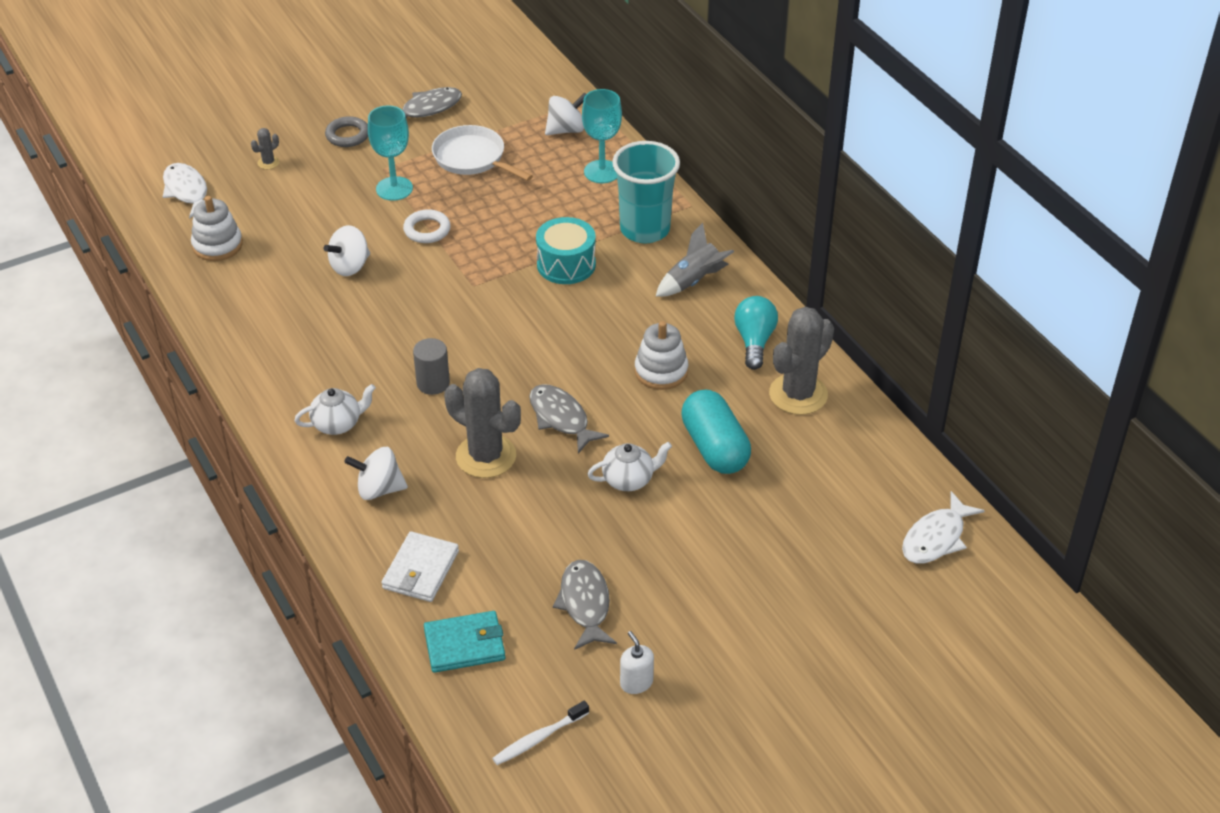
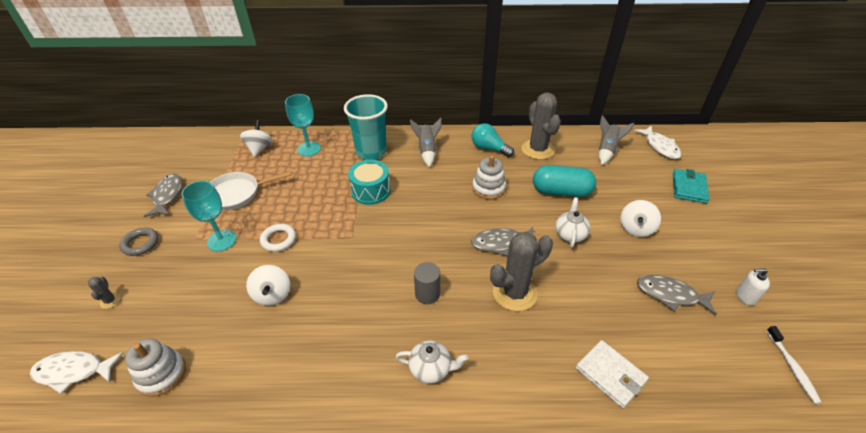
camera: 60 degrees left, 0 degrees up
white teapot [294,384,376,435] -> white teapot turned 90 degrees clockwise [396,341,468,384]
white spinning top [344,447,408,500] -> white spinning top moved to [621,200,661,237]
turquoise wallet [424,611,505,673] -> turquoise wallet moved to [673,169,709,204]
none -> grey rocket [599,115,634,165]

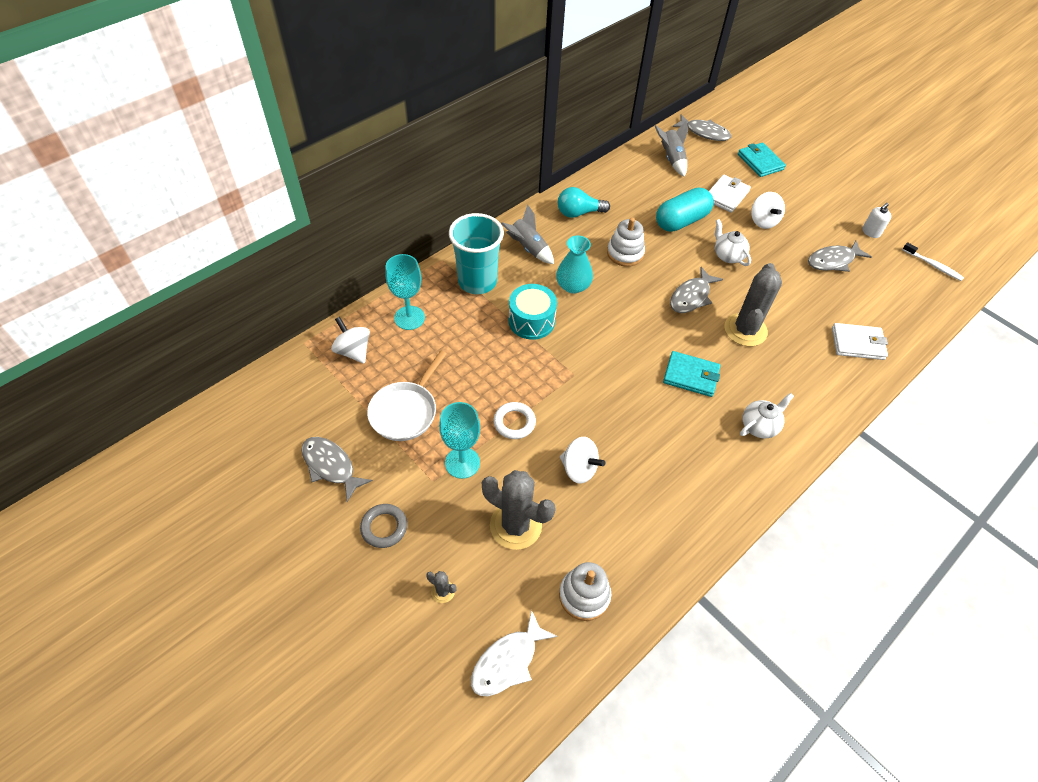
camera: 45 degrees left, 10 degrees up
grey cylinder [414,262,440,304] -> turquoise wallet [663,351,720,397]
grey cactus [522,93,561,160] -> grey cactus moved to [482,470,555,550]
white fish [634,126,682,159] -> grey fish [673,114,731,141]
none -> turquoise vase [556,235,593,294]
none -> white wallet [709,175,751,213]

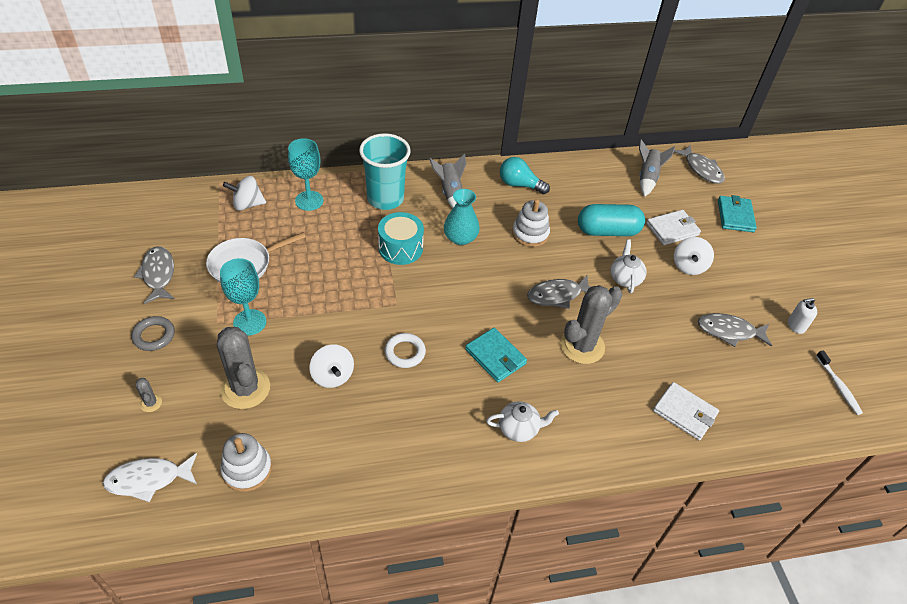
camera: 30 degrees right, 5 degrees down
white spinning top [331,317,370,364] -> white spinning top turned 90 degrees counterclockwise [223,176,266,211]
white ring [494,402,536,439] -> white ring moved to [385,333,426,368]

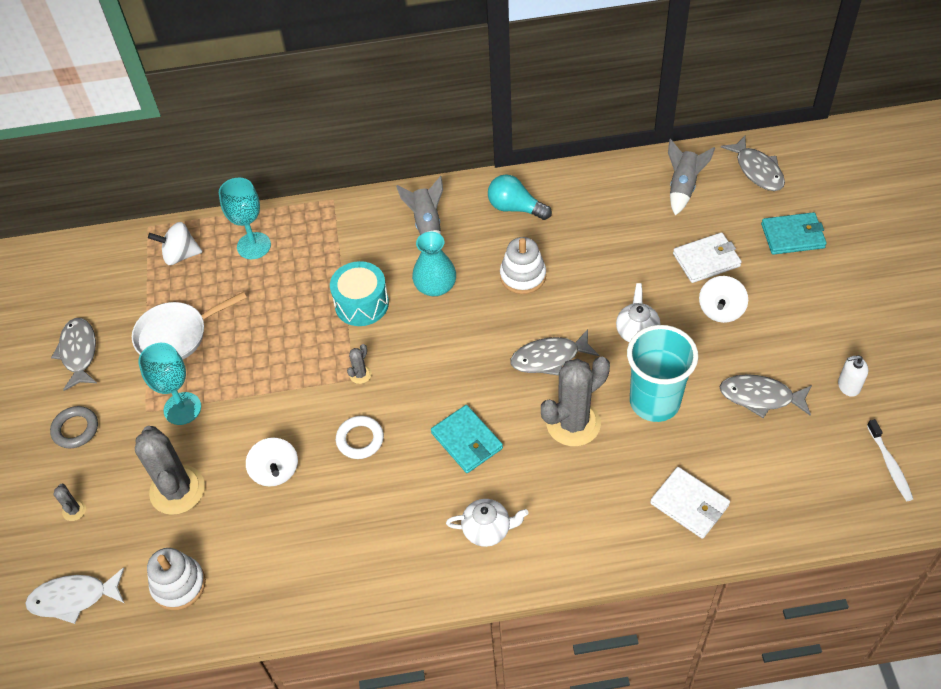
camera: 10 degrees right, 5 degrees up
turquoise cup [359,133,411,210] -> turquoise cup moved to [627,325,698,422]
turquoise capsule [578,204,645,236] -> none
turquoise wallet [718,195,757,232] -> turquoise wallet turned 75 degrees clockwise [761,212,827,255]
none -> grey cactus [347,344,372,384]

